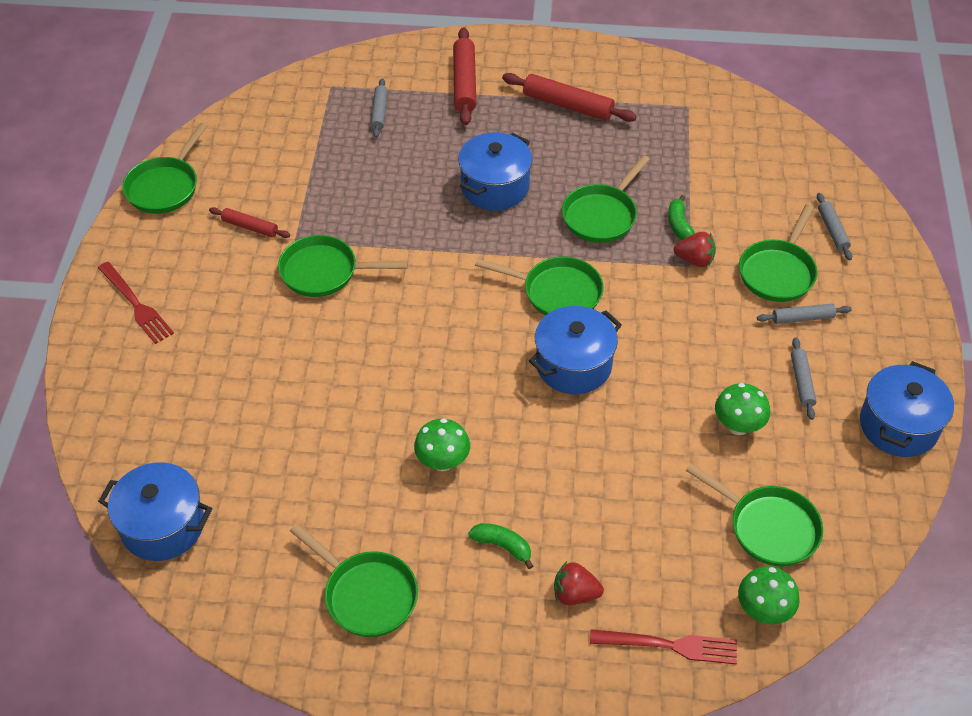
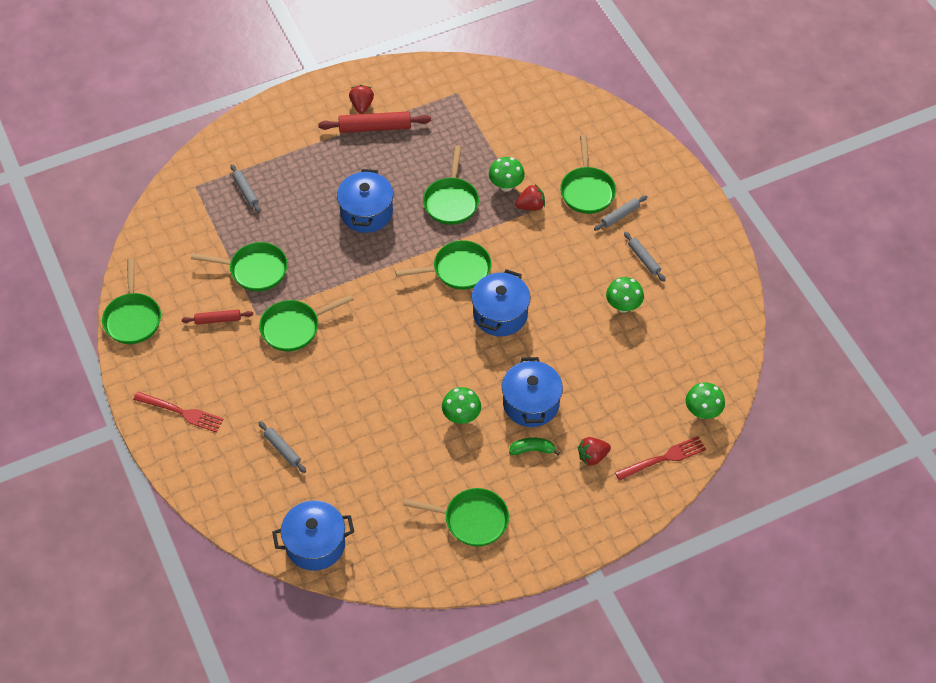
camera: 30 degrees left, 5 degrees up
red rolling pin [453,27,476,125] -> none
green banana [668,195,695,240] -> green mushroom [489,157,525,191]
green pan [686,463,823,567] -> green pan moved to [191,242,288,291]
grey rolling pin [817,193,852,261] -> grey rolling pin moved to [259,421,306,473]
blue pot [860,361,954,457] -> blue pot moved to [502,357,563,427]
none -> red strawberry [349,85,374,114]

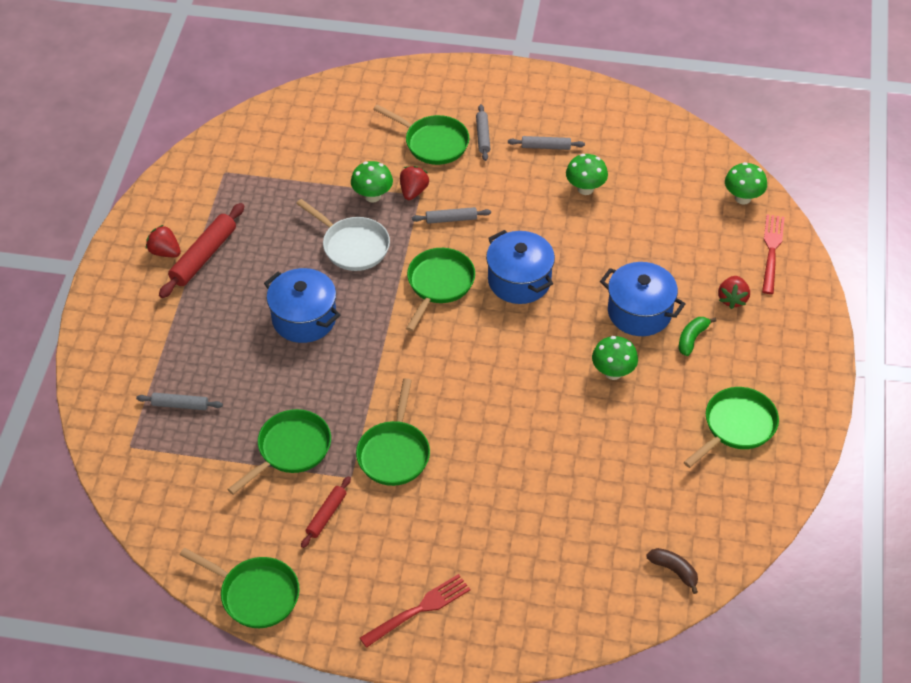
camera: 55 degrees left, 5 degrees down
grey rolling pin [259,421,306,473] -> grey rolling pin moved to [412,207,491,224]
blue pot [272,500,354,571] -> brown banana [647,548,698,594]
green pan [423,145,479,225] -> white pan [296,199,390,271]

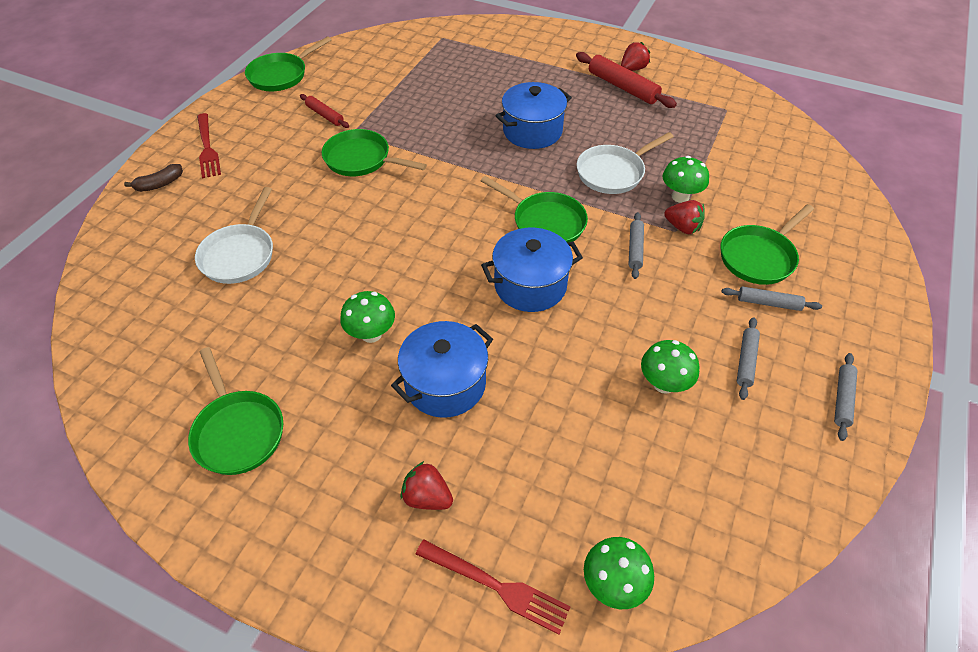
camera: 105 degrees right, 0 degrees up
grey rolling pin [136,393,223,410] -> grey rolling pin moved to [834,353,857,441]
green pan [227,409,331,494] -> none
brown banana [647,548,698,594] -> brown banana moved to [124,164,183,192]
green banana [679,317,716,356] -> none
none -> white pan [195,187,273,284]

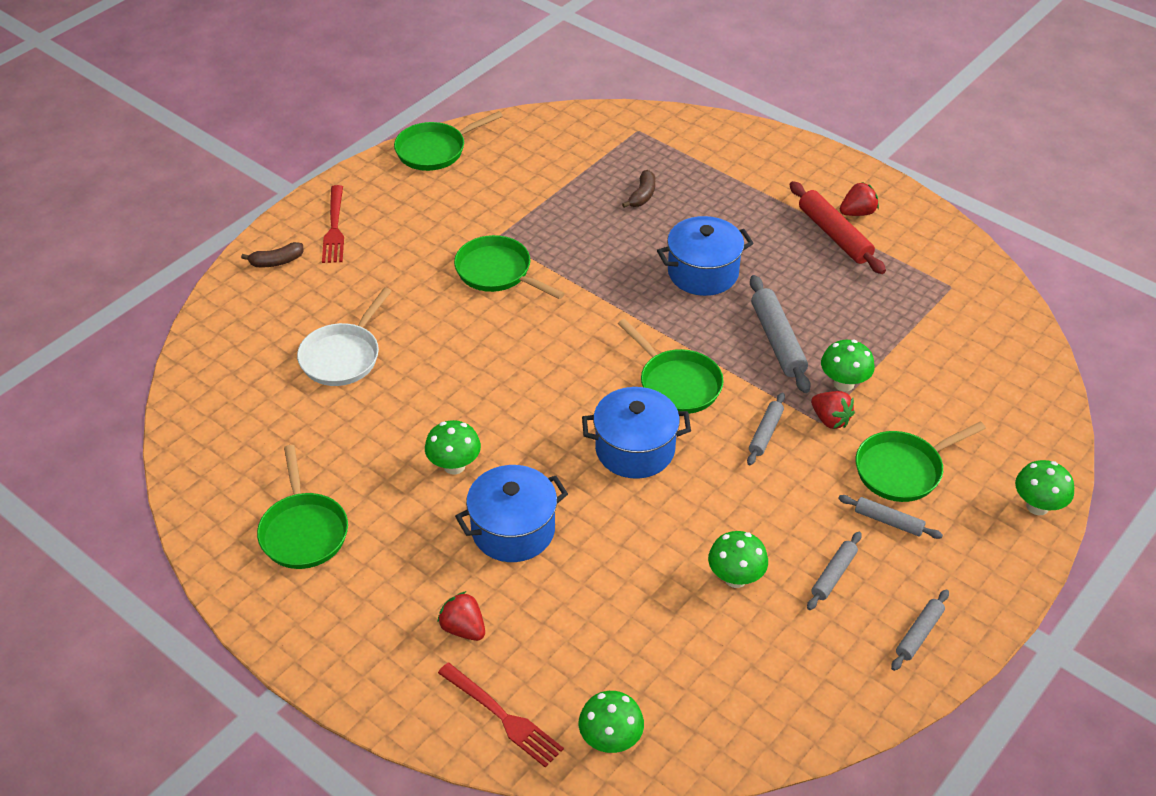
camera: 15 degrees right, 5 degrees down
red rolling pin [300,94,349,128] -> none
white pan [577,132,673,194] -> grey rolling pin [750,275,811,393]
none -> brown banana [622,170,655,208]
none -> green mushroom [1015,460,1074,515]

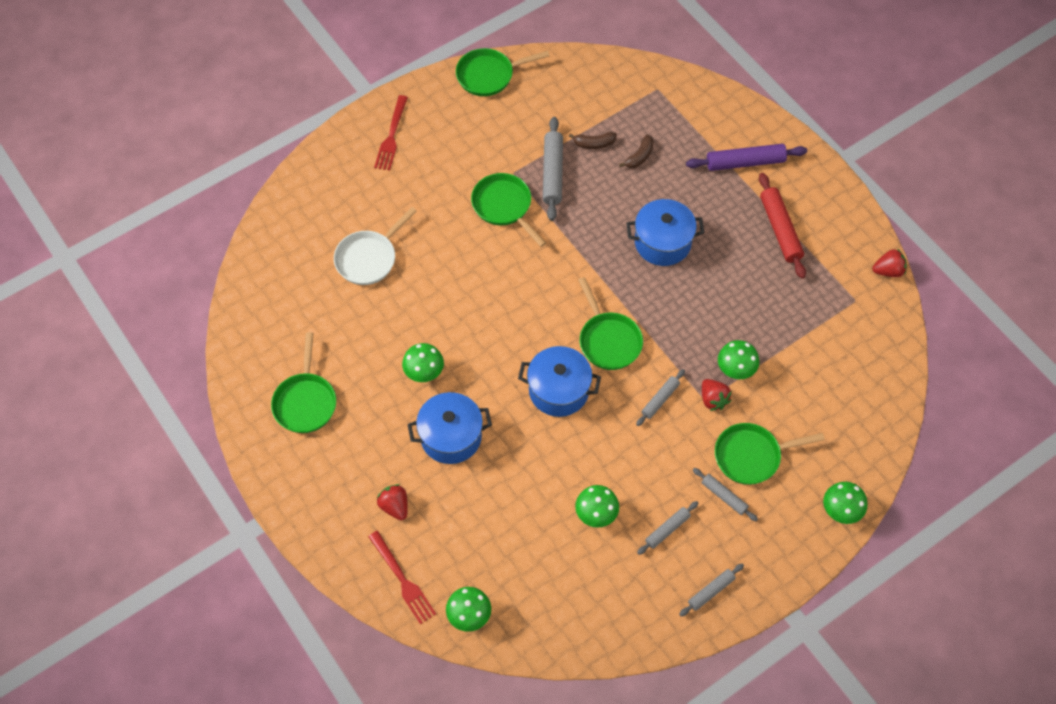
camera: 15 degrees right, 15 degrees up
brown banana [241,242,304,267] -> brown banana moved to [568,132,617,149]
grey rolling pin [750,275,811,393] -> grey rolling pin moved to [543,117,563,221]
red strawberry [840,182,879,216] -> red strawberry moved to [872,248,907,277]
none -> purple rolling pin [686,144,807,171]

